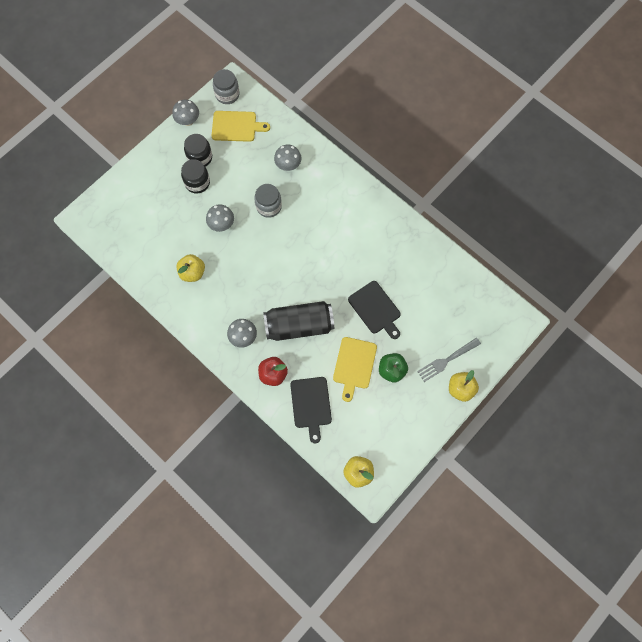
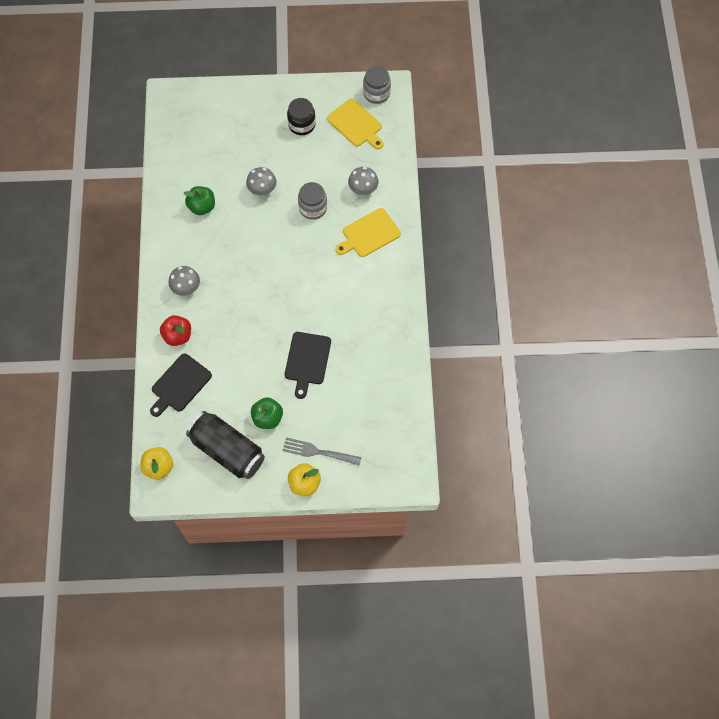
camera: 45 degrees right, 5 degrees down
grey mushroom [172,100,199,126] -> none
yellow apple [176,254,205,282] -> green apple [183,186,215,215]
black jar [181,159,210,194] -> none
black can [263,301,334,341] -> black can moved to [186,411,265,479]
yellow cutting board [333,337,377,402] -> yellow cutting board moved to [335,208,401,257]

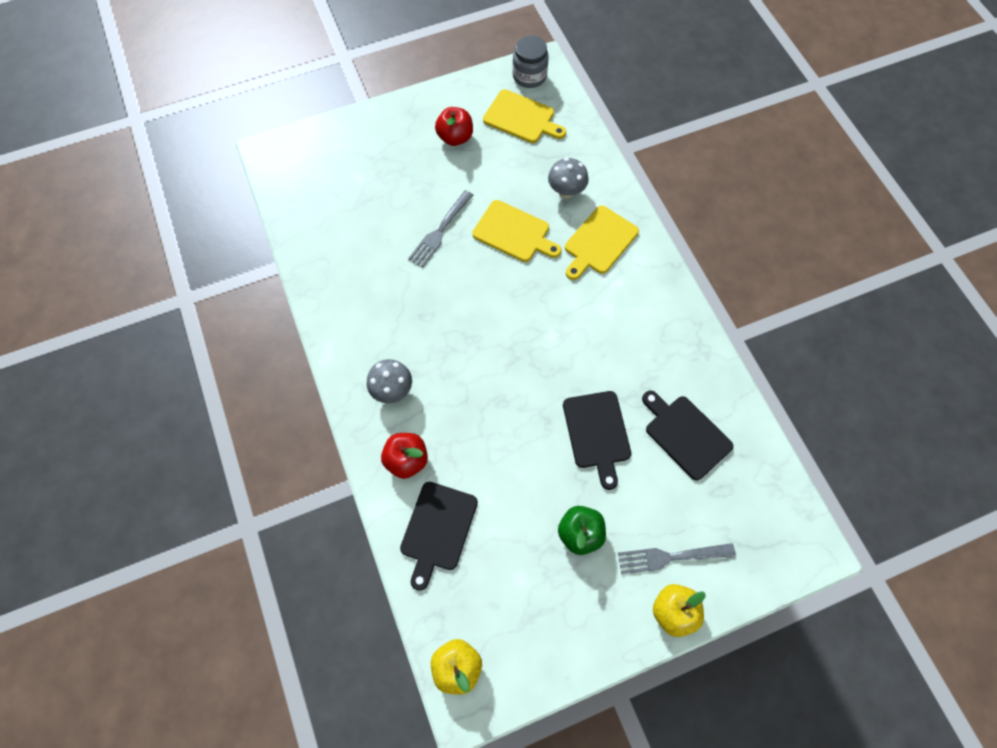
camera: 20 degrees left, 0 degrees up
green apple [183,186,215,215] -> none
black can [186,411,265,479] -> none
grey mushroom [246,167,276,196] -> grey fork [408,190,473,268]
black jar [287,98,316,135] -> red apple [435,107,473,146]
grey jar [298,182,327,220] -> yellow cutting board [472,200,561,262]
none -> black cutting board [642,391,733,481]

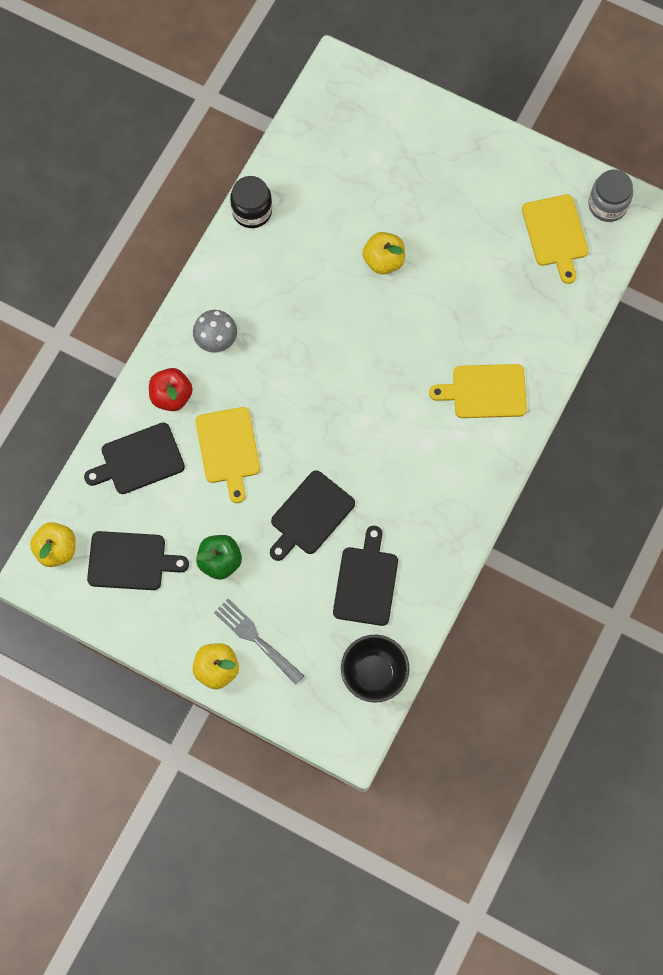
camera: 50 degrees right, 5 degrees up
grey fork [408,190,473,268] -> yellow apple [363,232,405,274]
red apple [435,107,473,146] -> none
yellow cutting board [472,200,561,262] -> yellow cutting board moved to [195,407,260,503]
grey mushroom [548,158,589,198] -> none
none -> black cutting board [87,531,189,590]
none -> black jar [230,176,272,228]
none -> black bowl [341,635,409,703]

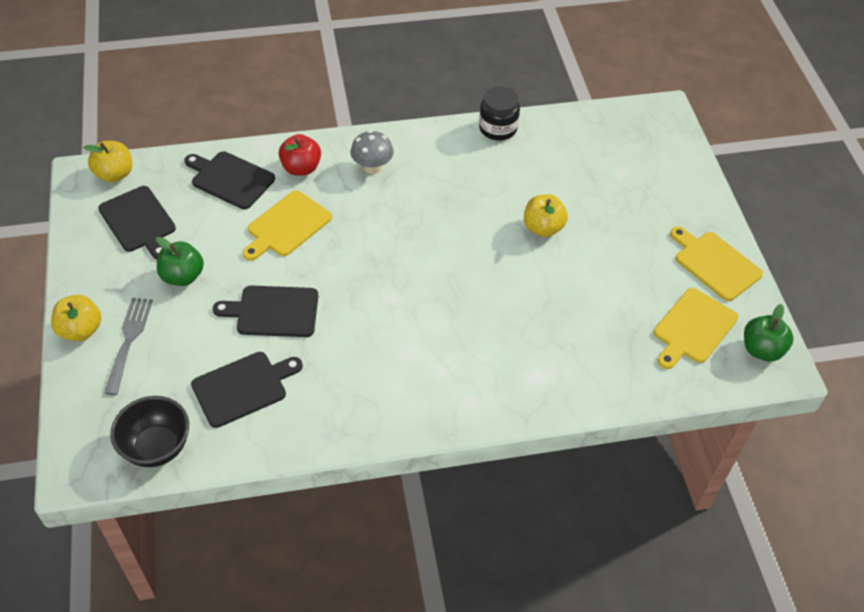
camera: 50 degrees right, 20 degrees down
yellow cutting board [429,364,527,418] -> yellow cutting board moved to [670,226,763,301]
grey jar [588,170,633,222] -> green apple [744,304,793,361]

